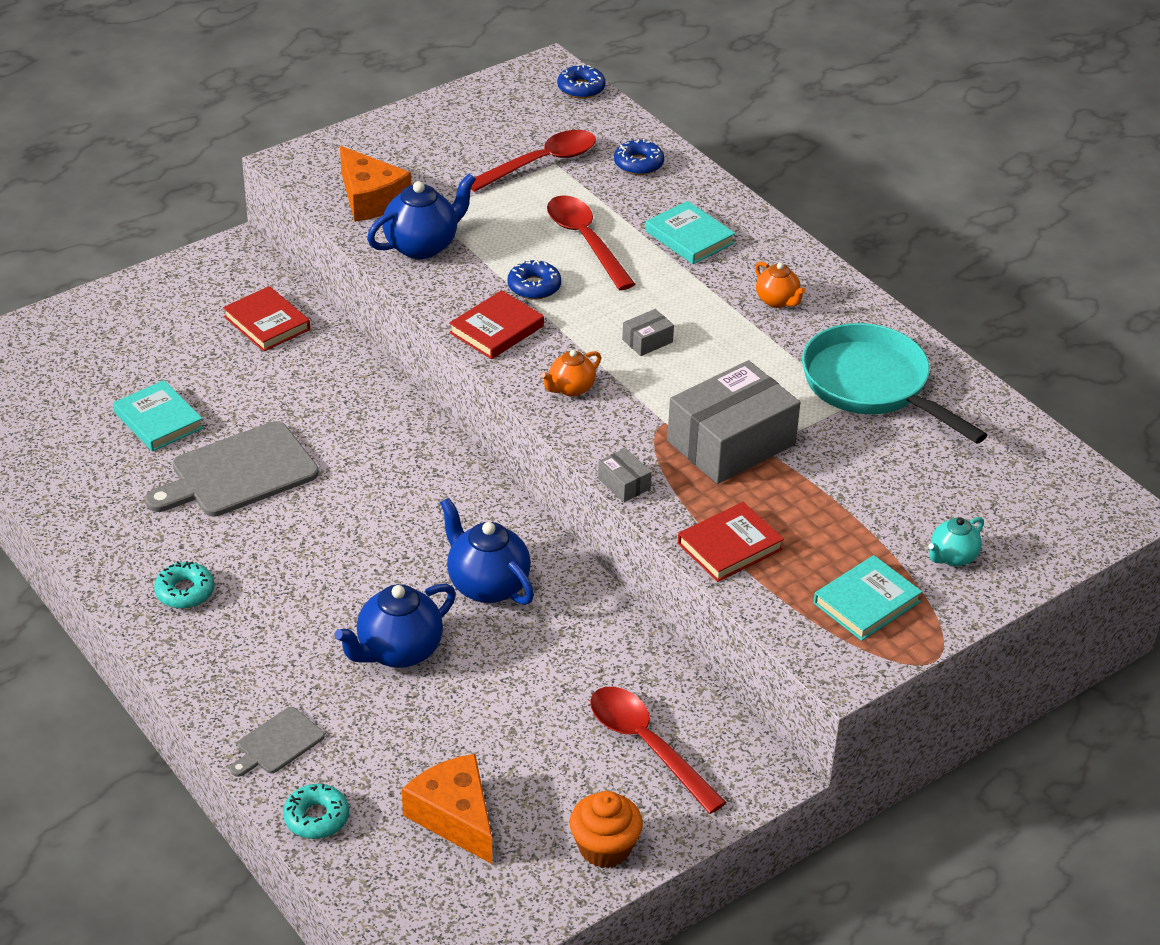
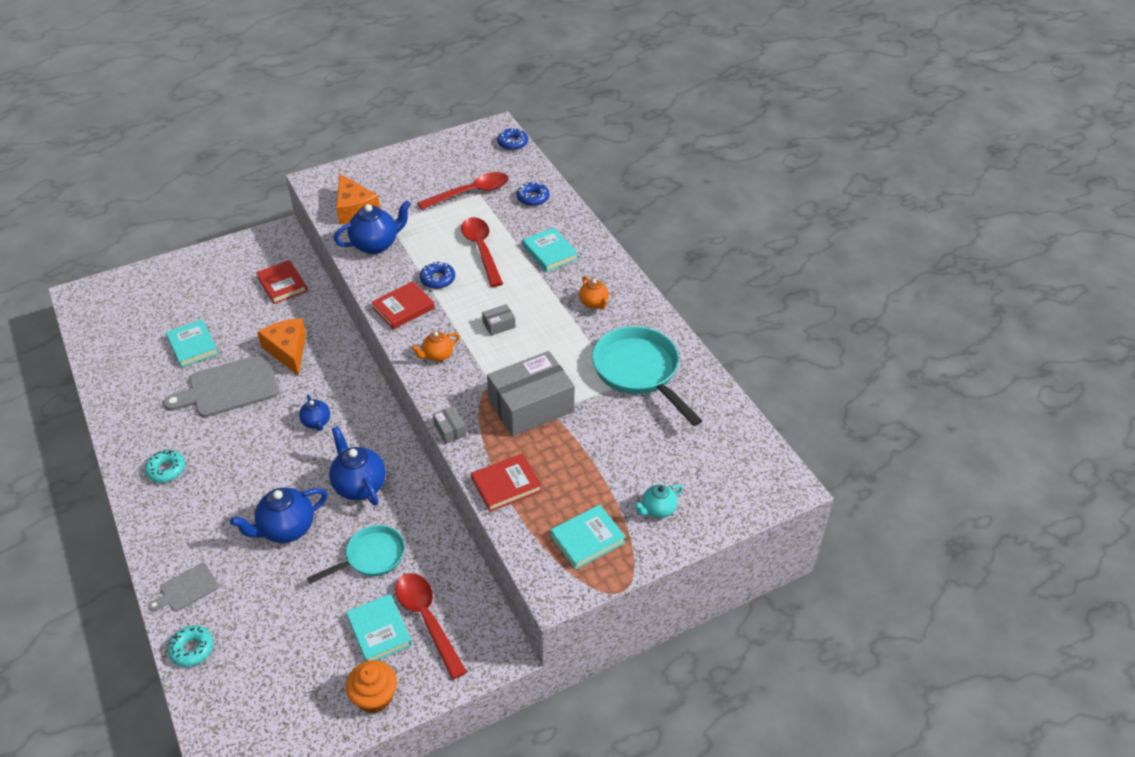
camera: 10 degrees right, 5 degrees up
orange cheese [402,754,492,864] -> orange cheese moved to [257,318,306,375]
none -> blue teapot [299,394,330,431]
none -> turquoise pan [307,525,405,584]
none -> turquoise book [346,594,412,661]

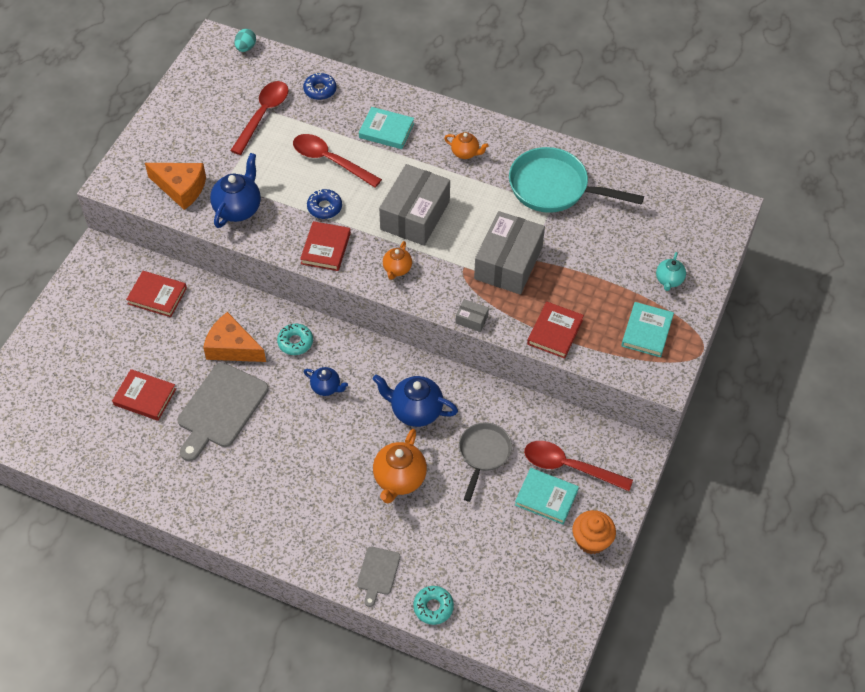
camera: 40 degrees left, 10 degrees up
turquoise donut [145,449,185,483] -> turquoise donut moved to [277,324,313,355]
turquoise book [166,319,219,367] -> red book [112,369,176,421]
blue teapot [230,488,328,543] -> orange teapot [373,429,427,503]
turquoise pan [307,525,405,584] -> grey pan [459,423,512,502]
grey box [482,304,516,336] -> grey box [379,164,450,246], size x2.41
blue donut [497,128,528,150] -> turquoise egg [234,29,256,52]

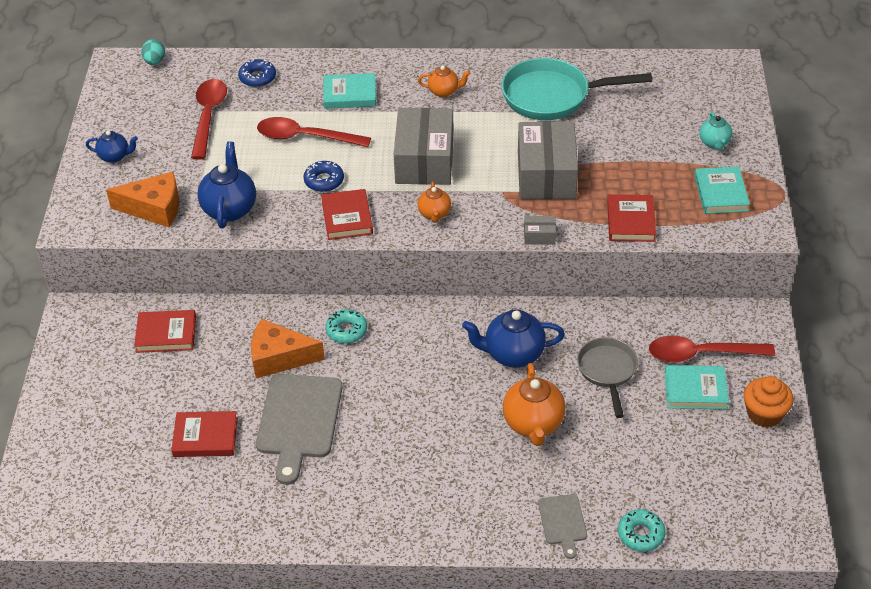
camera: 20 degrees left, 10 degrees down
blue teapot [304,367,348,396] -> blue teapot moved to [86,130,138,163]

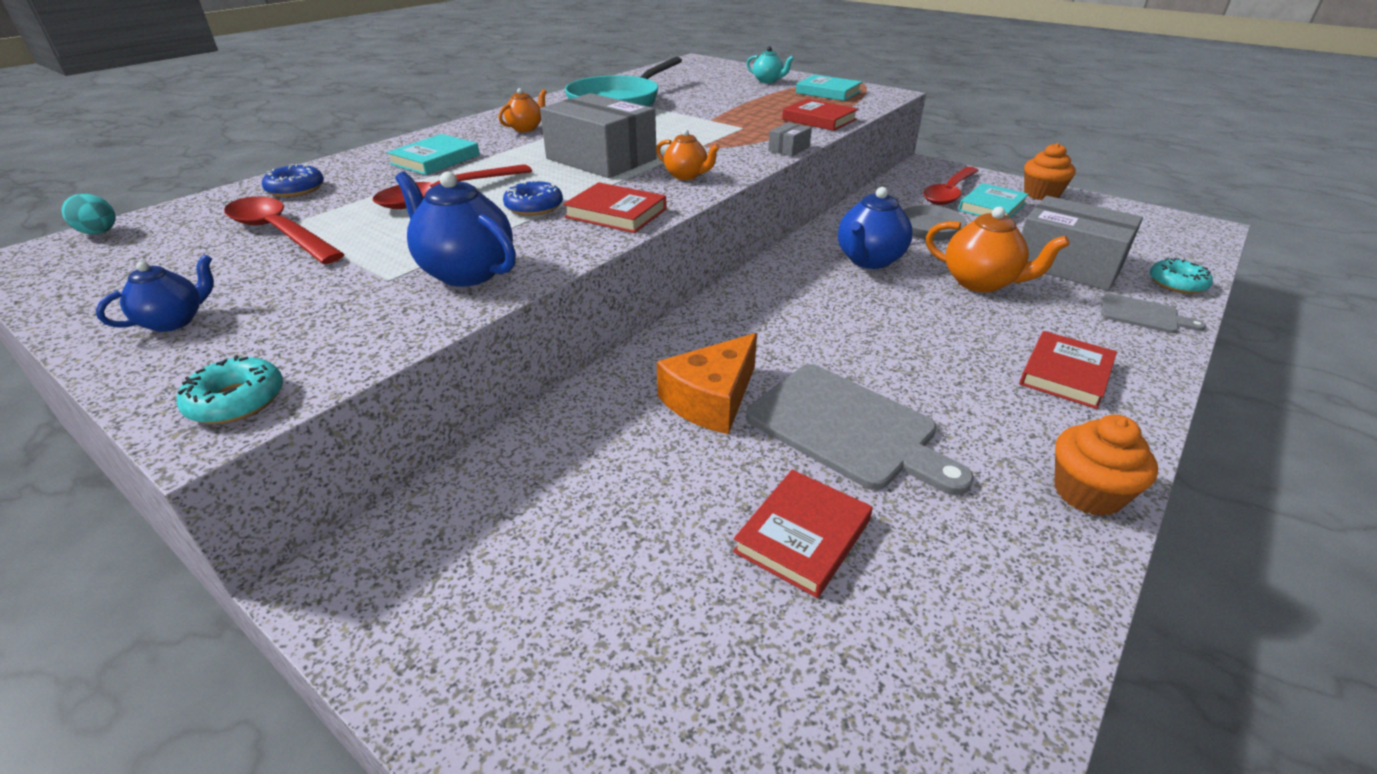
camera: 55 degrees left, 10 degrees down
orange cheese [106,172,179,227] -> none
red book [134,310,196,353] -> red book moved to [1020,331,1117,409]
turquoise donut [325,309,367,344] -> turquoise donut moved to [177,355,283,424]
grey box [518,121,578,199] -> grey box moved to [1021,196,1143,291]
none -> orange cupcake [1055,415,1158,516]

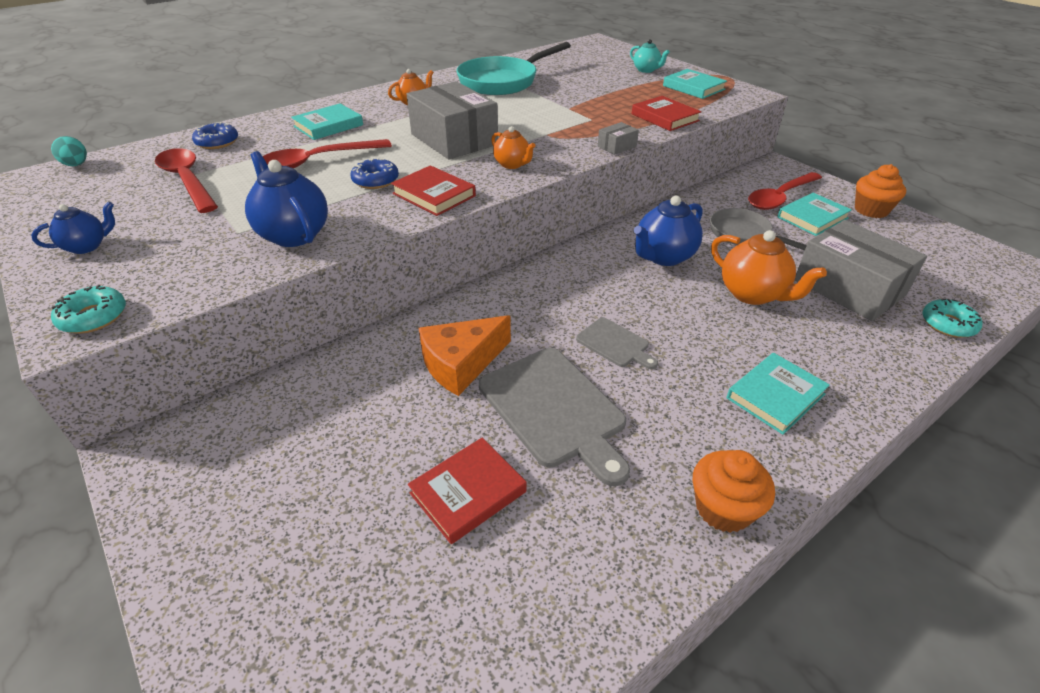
camera: 15 degrees right, 5 degrees up
red book [1020,331,1117,409] -> turquoise book [727,353,830,435]
grey cutting board [1101,293,1206,333] -> grey cutting board moved to [576,317,658,369]

